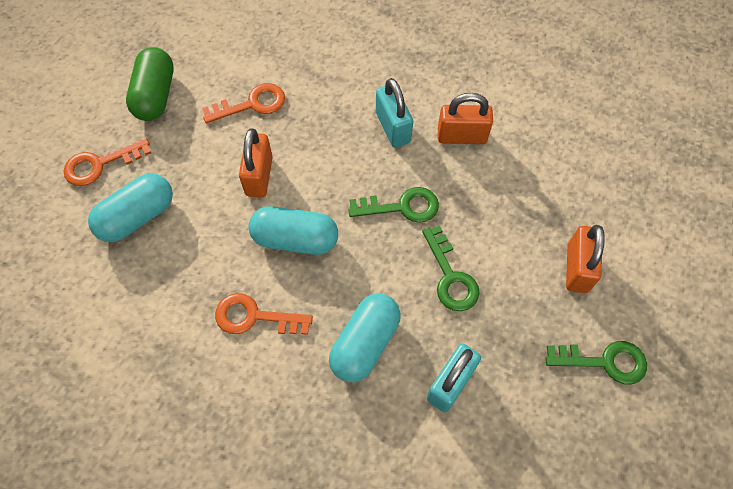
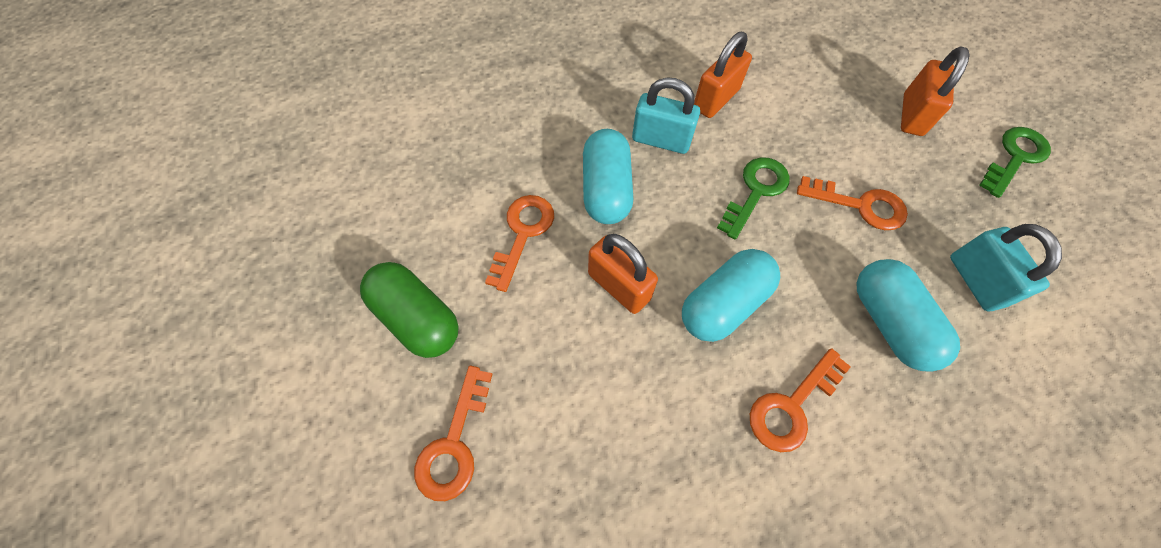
camera: 50 degrees left, 0 degrees up
turquoise capsule [88,173,173,242] -> turquoise capsule moved to [583,129,633,224]
green key [422,226,480,311] -> orange key [797,176,908,230]
orange padlock [566,225,605,293] -> orange padlock turned 60 degrees clockwise [901,46,970,136]

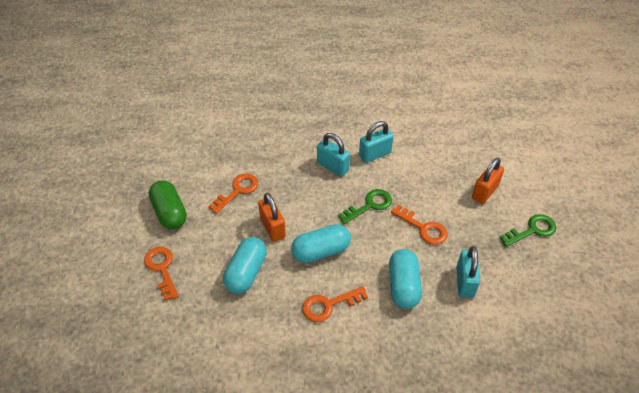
camera: 20 degrees right, 15 degrees down
orange key [414,366,493,501] -> orange key turned 120 degrees clockwise [144,247,179,301]
turquoise capsule [583,129,633,224] -> turquoise capsule moved to [223,237,267,294]
orange padlock [694,32,752,118] -> turquoise padlock [359,121,394,163]

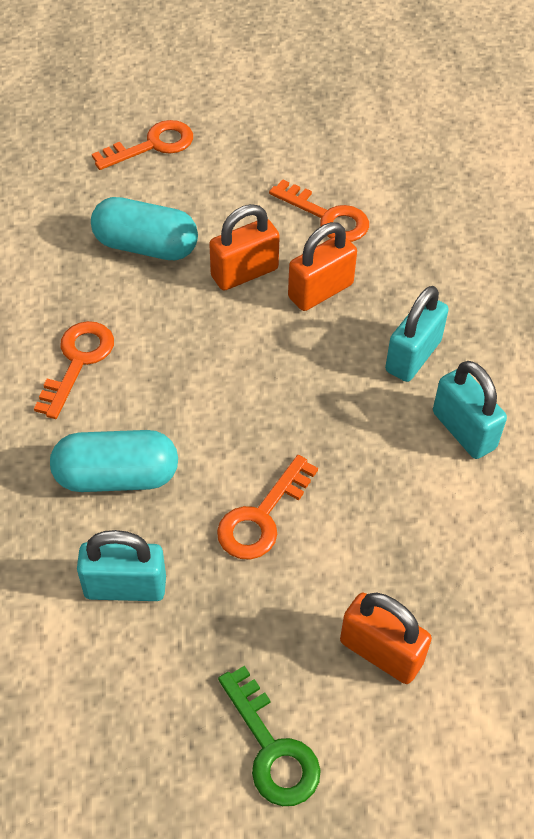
camera: 85 degrees right, 5 degrees up
green capsule [149,180,187,229] -> none
turquoise capsule [291,224,351,263] -> none
orange key [302,286,368,322] -> orange key turned 45 degrees clockwise [34,321,114,419]
green key [338,189,392,224] -> none
none -> orange padlock [288,222,357,311]

